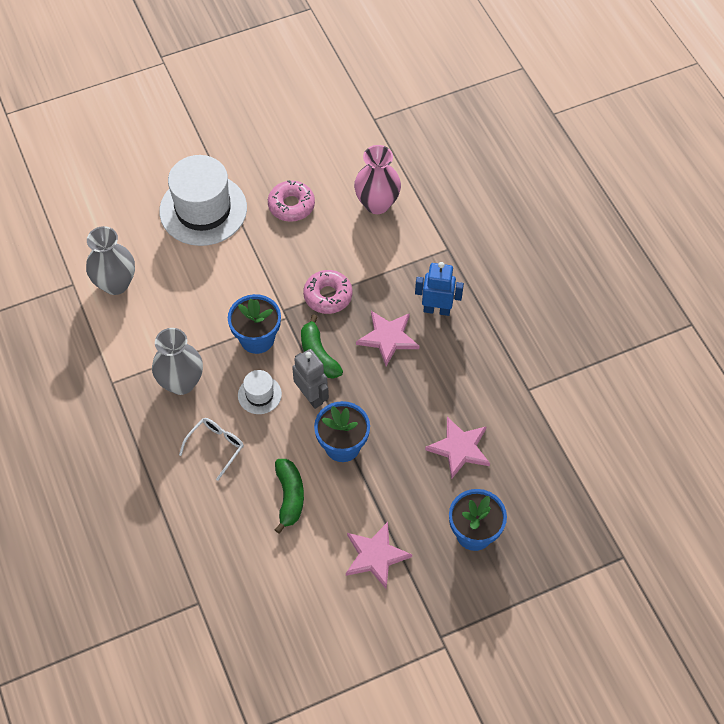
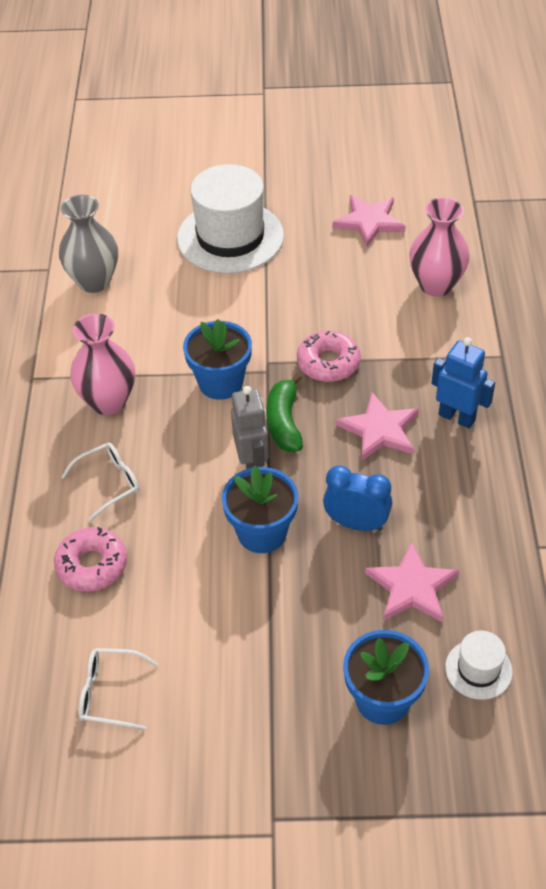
camera: 25 degrees right, 10 degrees down
grey vase [152,328,203,395] -> pink vase [70,314,135,415]
white hat [238,370,282,414] -> white hat moved to [445,631,513,700]
pink donut [268,180,315,222] -> pink donut moved to [54,527,127,592]
green banana [275,459,304,534] -> none
pink star [346,522,412,589] -> pink star moved to [333,195,406,247]
none -> white glasses [79,648,158,731]
none -> blue clock [323,466,392,531]

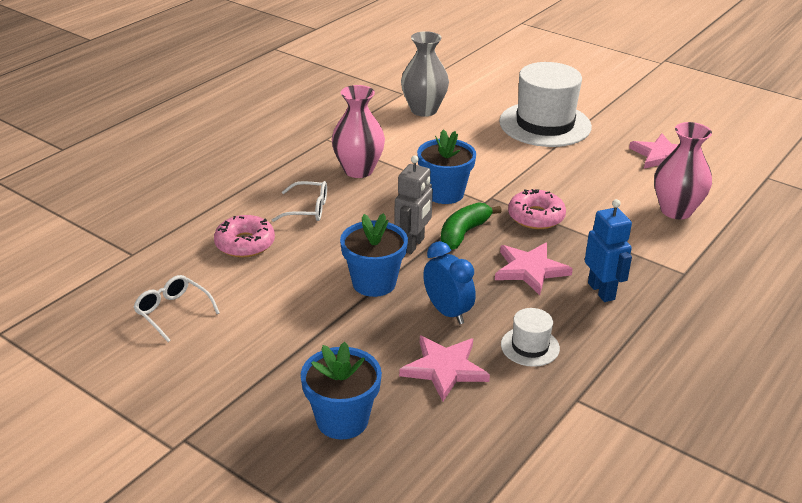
camera: 35 degrees right, 15 degrees down
white hat [445,631,513,700] -> white hat moved to [501,308,560,367]

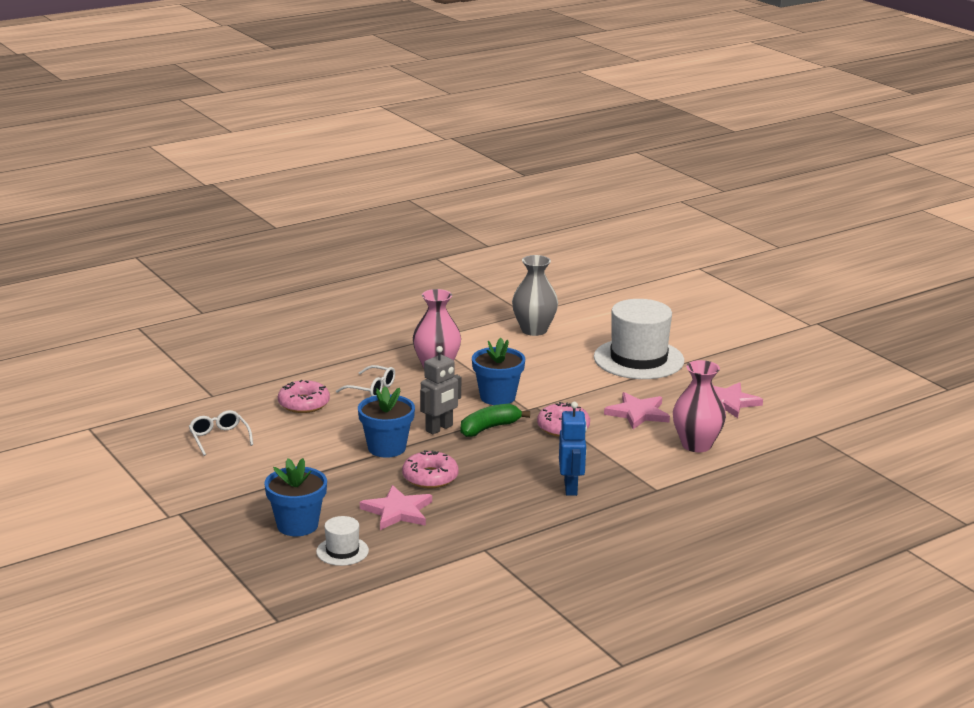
camera: 20 degrees right, 10 degrees down
blue clock [423,241,476,324] -> pink donut [402,450,458,488]
pink star [495,243,573,295] -> pink star moved to [604,392,670,429]
white hat [501,308,560,367] -> white hat moved to [316,516,369,566]

